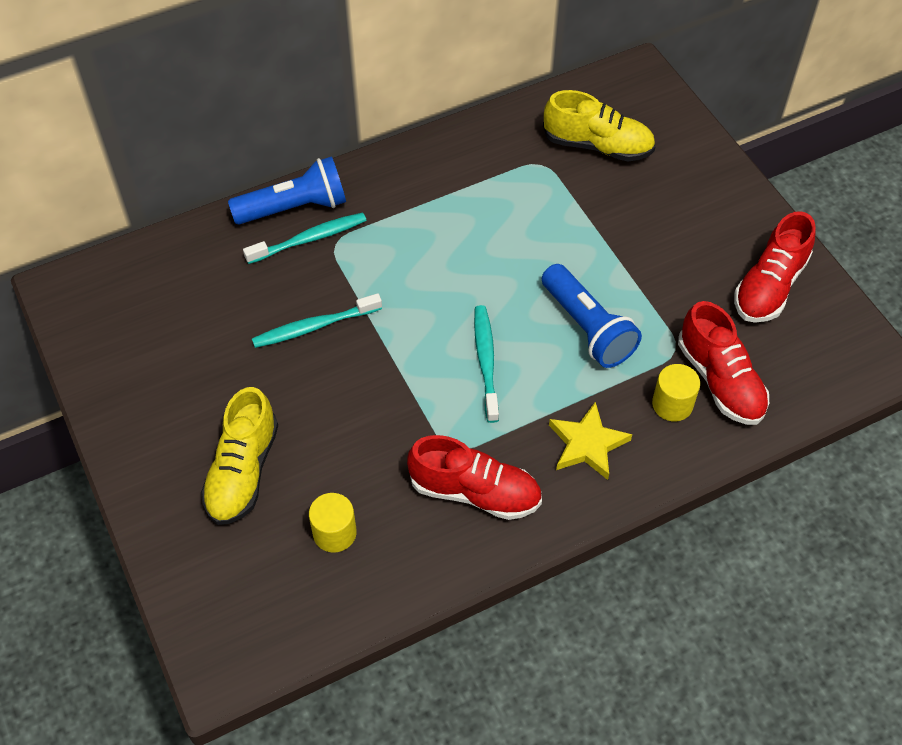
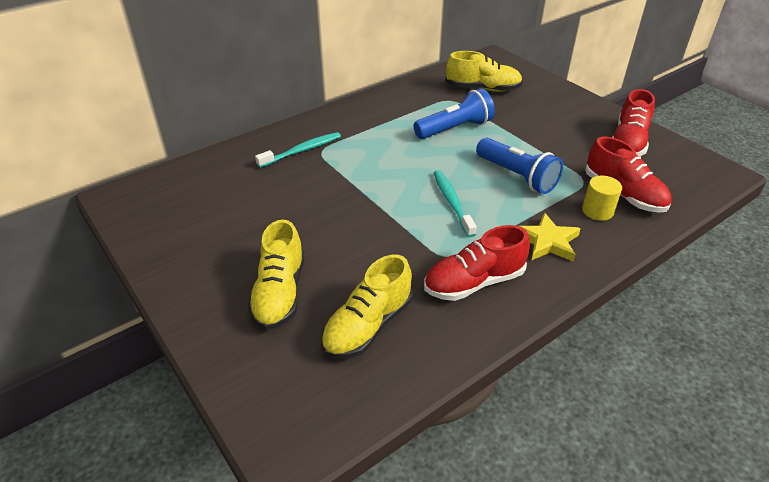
camera: 10 degrees left, 15 degrees down
blue flashlight [228,156,346,225] -> blue flashlight moved to [414,88,495,139]
turquoise toothbrush [252,293,382,348] -> none
yellow cylinder [309,493,357,553] -> yellow shoe [321,255,413,359]
red shoe [407,435,542,520] -> red shoe turned 150 degrees clockwise [424,225,530,301]

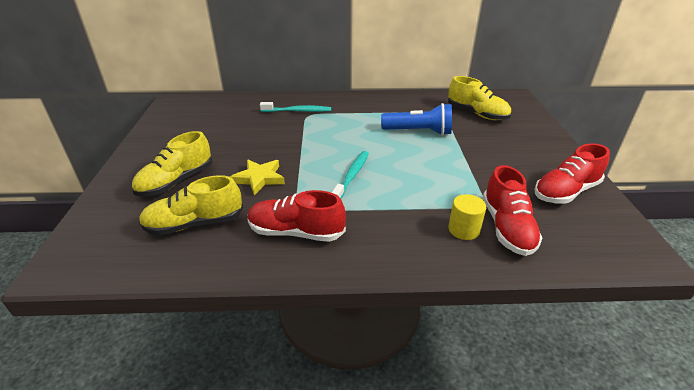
camera: 35 degrees right, 5 degrees down
blue flashlight [476,138,563,194] -> none
yellow star [519,213,581,262] -> yellow star moved to [230,160,285,195]

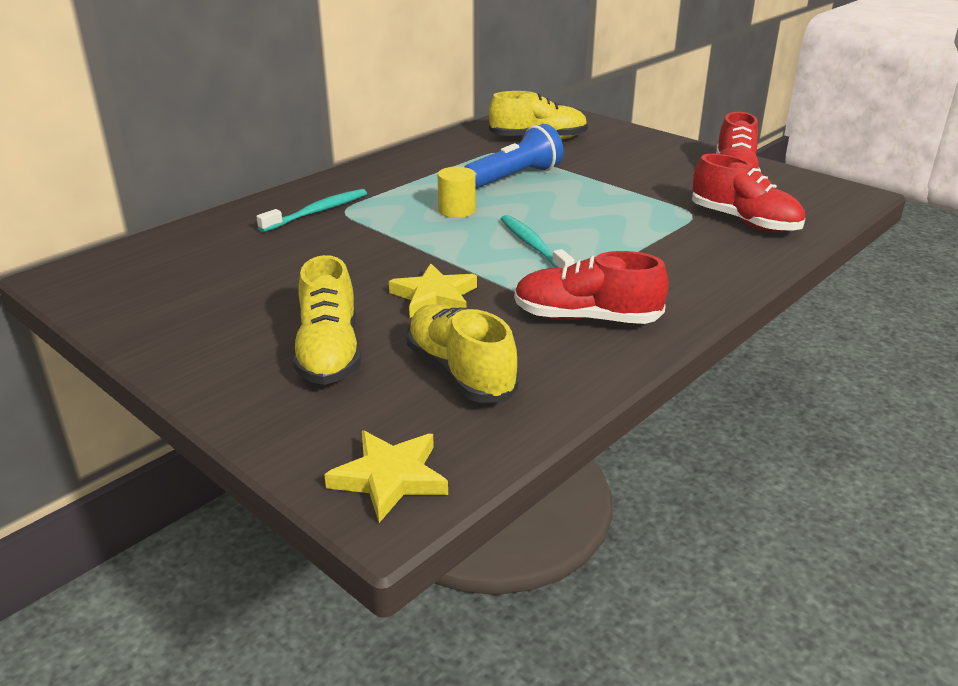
camera: 45 degrees left, 5 degrees down
yellow shoe [139,175,243,235] -> yellow shoe turned 120 degrees clockwise [407,304,519,403]
red shoe [247,190,346,242] -> red shoe turned 45 degrees clockwise [514,251,669,324]
yellow cylinder [448,194,486,240] -> yellow cylinder moved to [438,167,476,218]
none -> yellow star [324,430,448,523]

